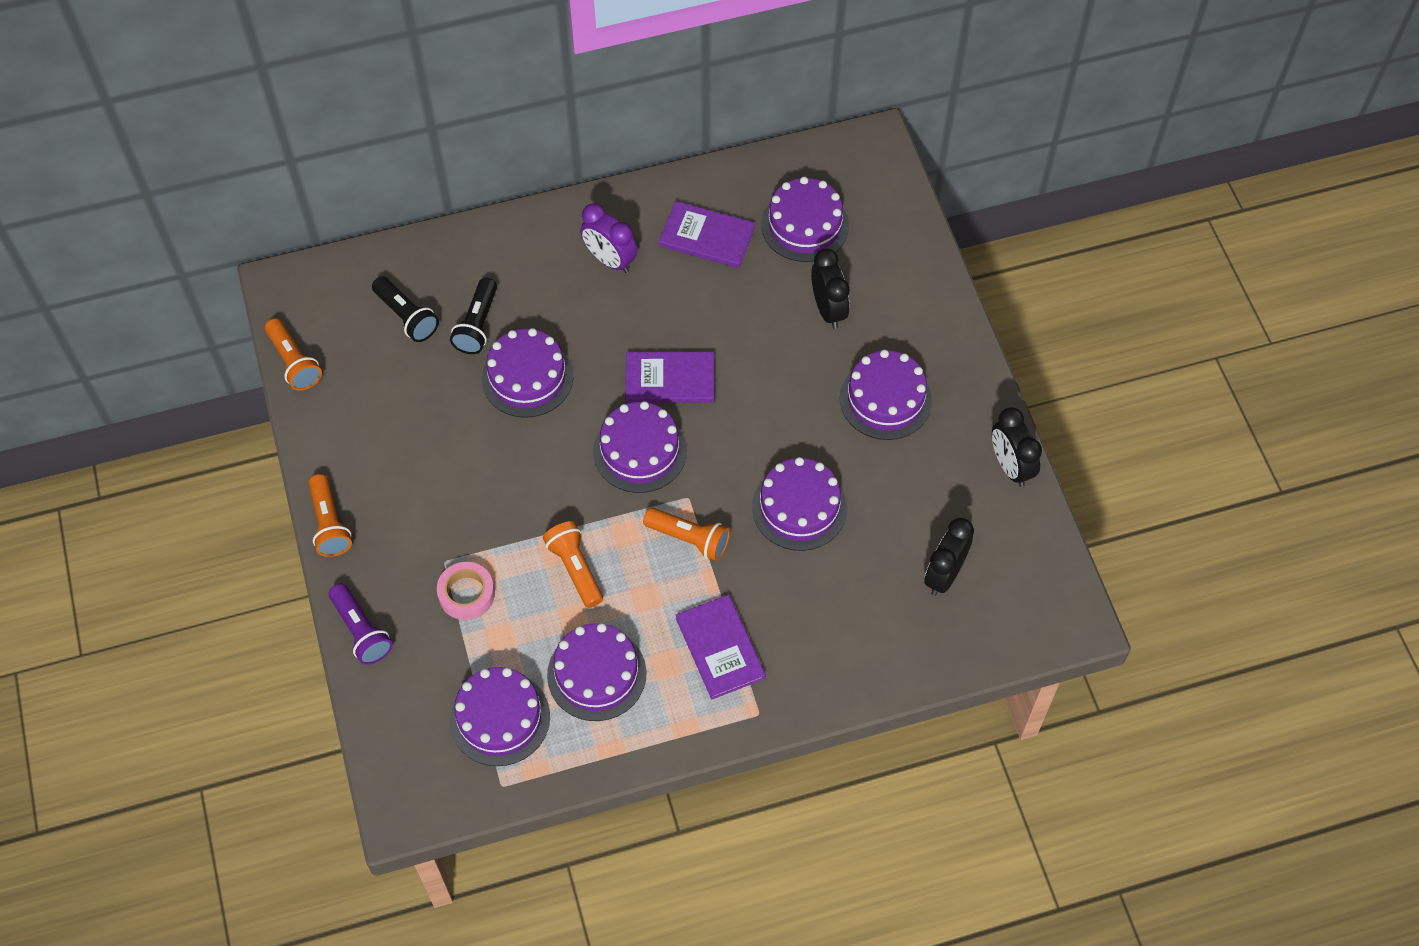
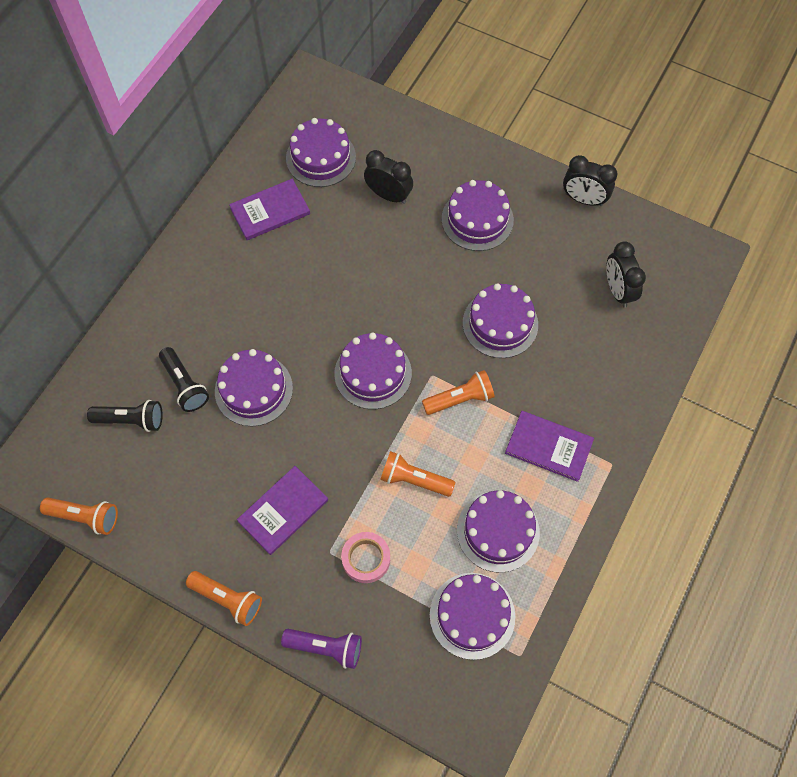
camera: 45 degrees left, 5 degrees up
purple clock [580,203,637,273] -> none
purple book [625,351,714,403] -> purple book moved to [237,466,328,555]

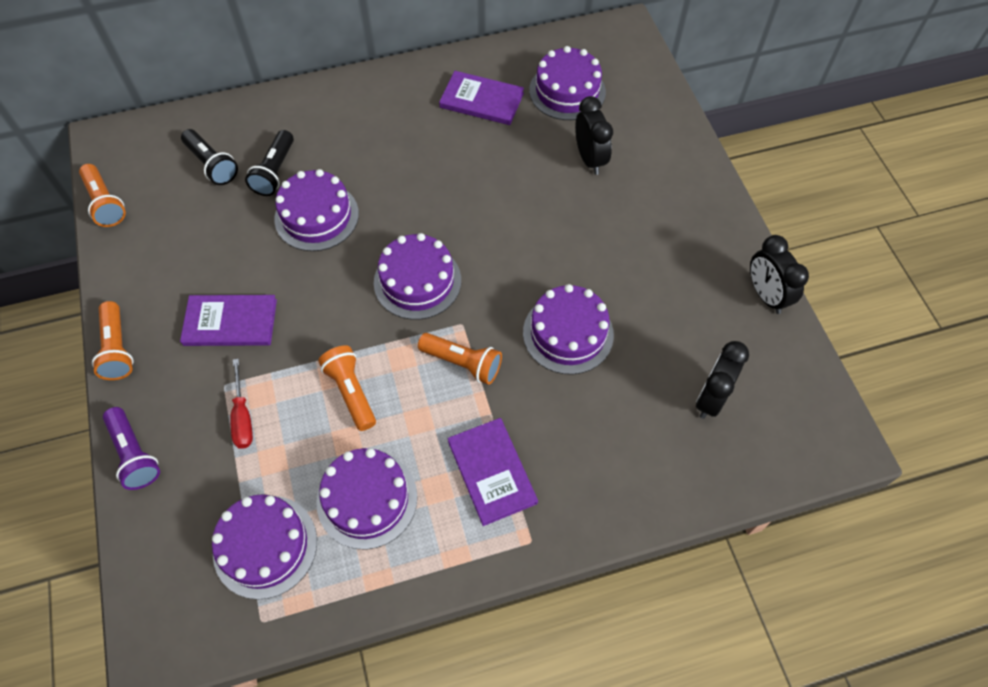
camera: 45 degrees right, 5 degrees down
pink tape [341,532,390,583] -> red screwdriver [230,359,253,449]
purple cake [442,180,514,251] -> none

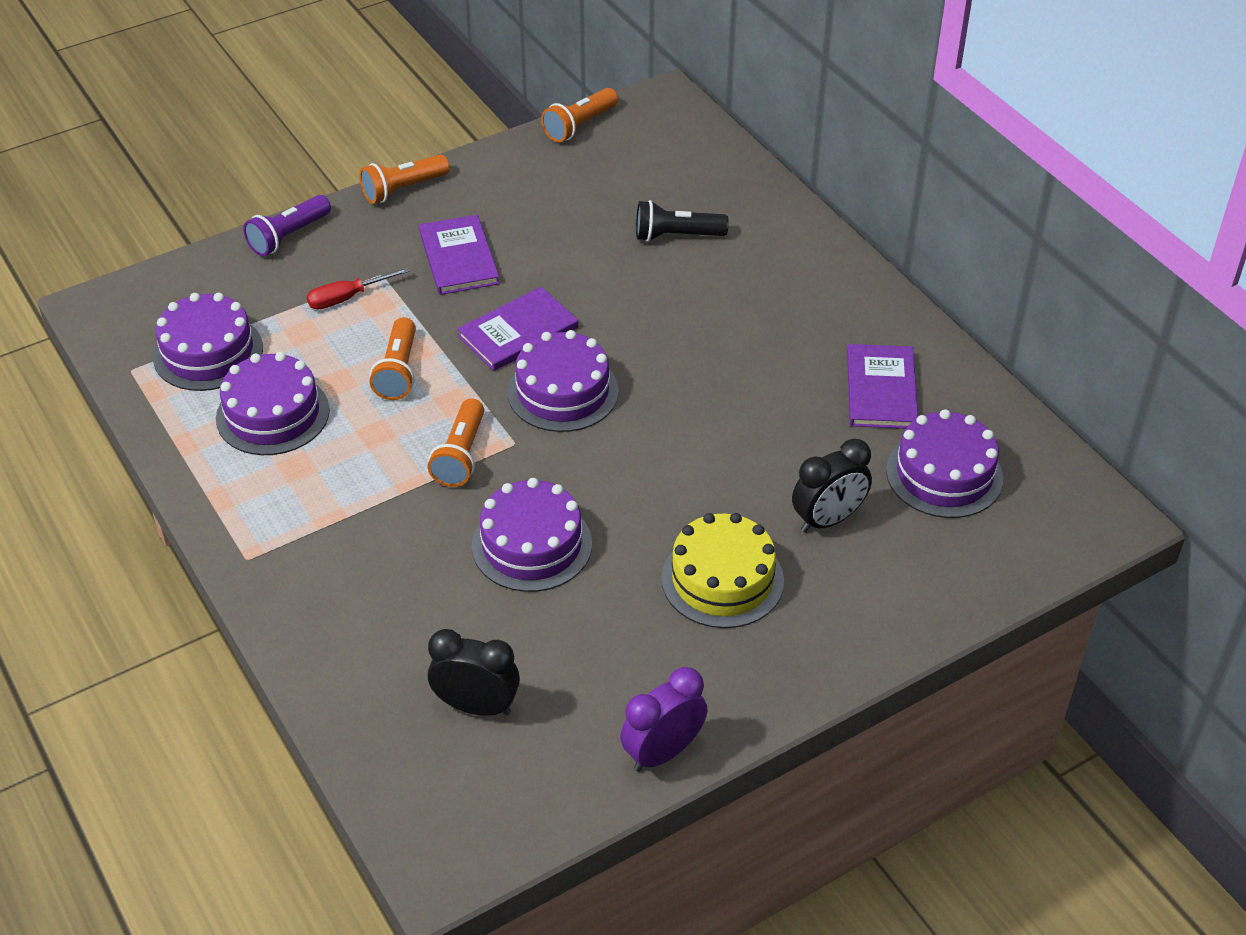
camera: 75 degrees right, 15 degrees down
black flashlight [181,129,238,185] -> none
purple cake [274,169,359,251] -> none
orange flashlight [318,345,376,431] -> orange flashlight turned 135 degrees clockwise [370,317,416,400]
purple book [448,418,538,526] -> purple book moved to [457,287,578,371]
black clock [750,235,809,314] -> purple clock [620,667,707,772]
none -> yellow cake [661,513,784,628]

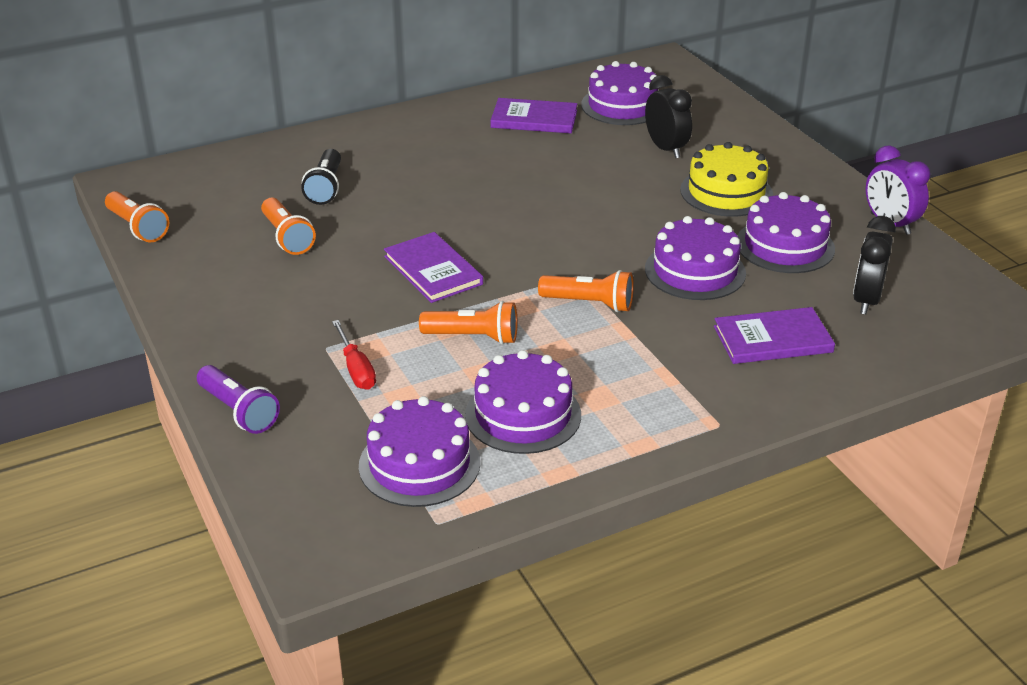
camera: 85 degrees left, 10 degrees down
orange flashlight [359,154,450,204] -> orange flashlight moved to [261,198,316,255]
purple book [419,215,500,295] -> purple book moved to [714,307,835,364]
purple cake [508,330,619,432] -> purple cake moved to [737,192,835,273]

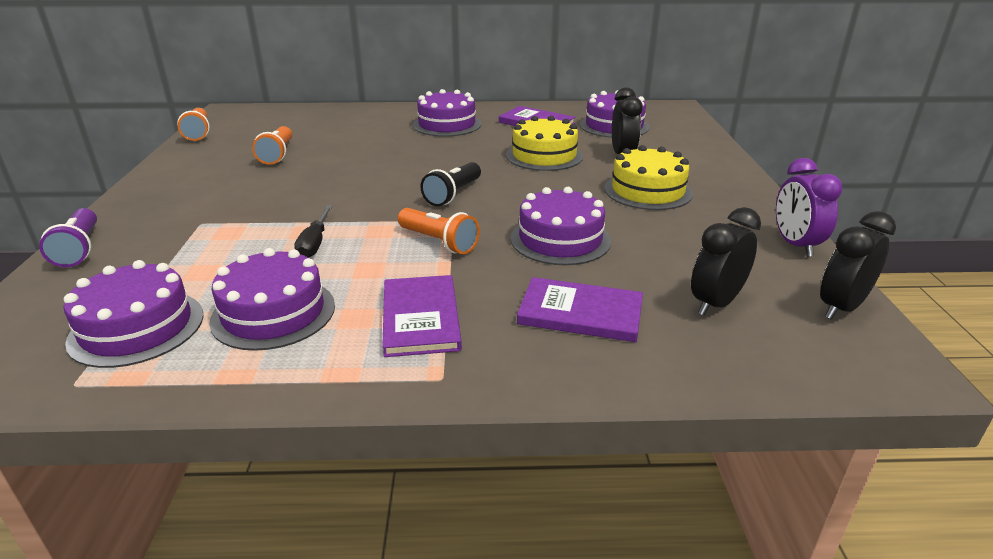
camera: 25 degrees right, 5 degrees down
black flashlight [301,149,341,205] -> black flashlight moved to [420,162,481,206]
red screwdriver [332,320,376,390] -> none
purple book [384,232,483,303] -> purple book moved to [382,275,462,357]
orange flashlight [419,301,517,345] -> black screwdriver [294,205,333,258]
purple cake [737,192,835,273] -> purple cake moved to [413,89,481,137]
none -> yellow cake [506,116,583,171]
none -> black clock [820,211,896,320]

